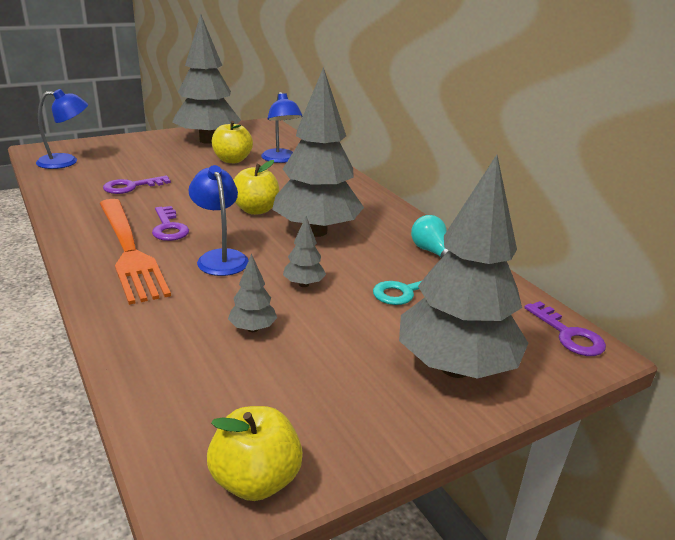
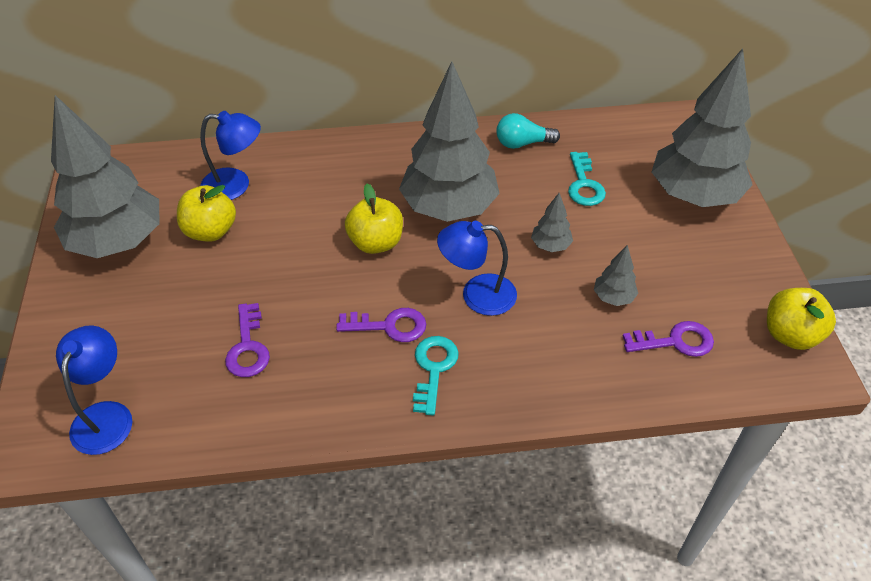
camera: 65 degrees left, 20 degrees up
orange fork [99,199,171,305] -> turquoise key [413,336,459,415]
purple key [524,301,606,356] -> purple key moved to [623,321,714,357]

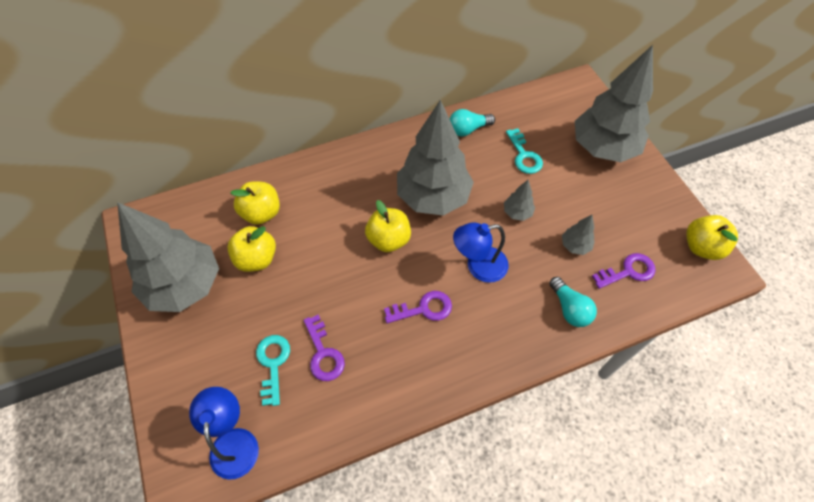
camera: 15 degrees left, 10 degrees up
blue lamp [200,111,261,200] -> yellow apple [230,181,280,225]
turquoise key [413,336,459,415] -> turquoise key moved to [256,335,290,406]
none -> turquoise light bulb [549,277,597,327]

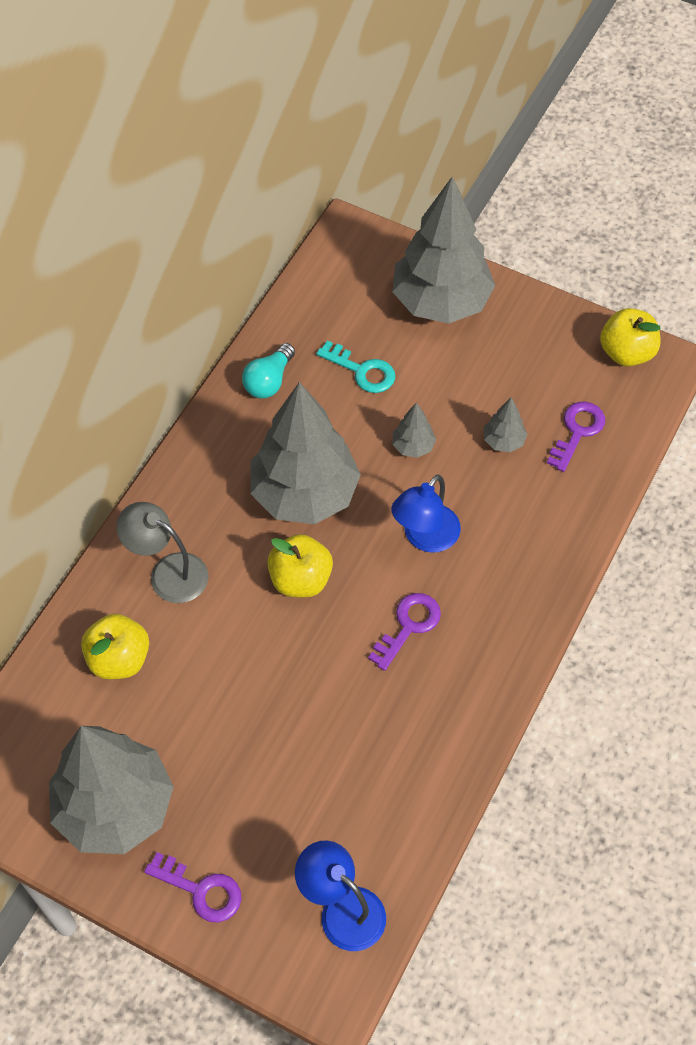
camera: 40 degrees left, 0 degrees up
yellow apple [227,226,276,272] -> none
turquoise key [256,335,290,406] -> none
purple key [304,314,345,381] -> purple key moved to [144,852,242,922]
turquoise light bulb [549,277,597,327] -> none
none -> grey lamp [117,502,209,603]

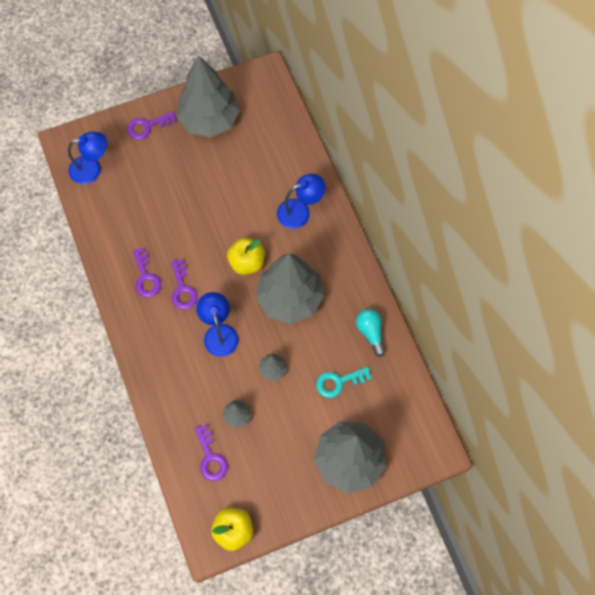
camera: 130 degrees right, 10 degrees up
yellow apple [81,614,149,679] -> none
grey lamp [117,502,209,603] -> blue lamp [277,174,326,229]
none -> purple key [133,248,161,297]

